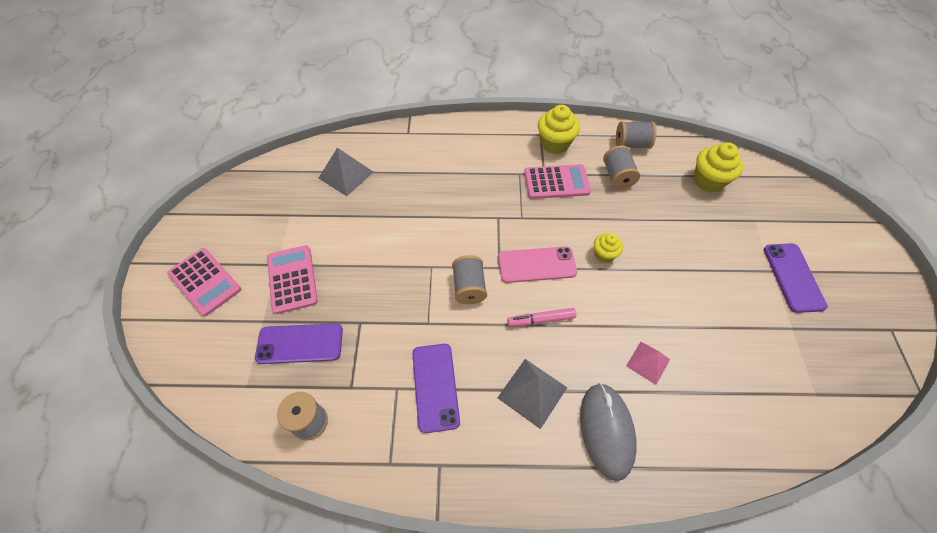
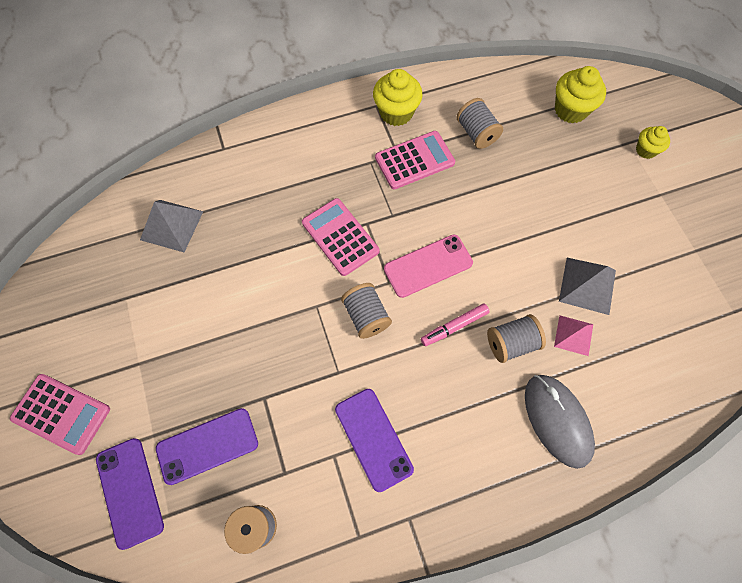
camera: 20 degrees left, 10 degrees up
pink calculator [267,245,318,314] -> pink calculator moved to [302,198,379,276]
grey pyramid [497,359,567,429] -> grey pyramid moved to [559,258,616,315]
yellow cupcake [594,233,623,263] -> yellow cupcake moved to [636,126,670,159]
grey spool [616,121,656,149] -> grey spool moved to [487,314,546,363]
purple phone [764,243,828,313] -> purple phone moved to [96,438,164,550]

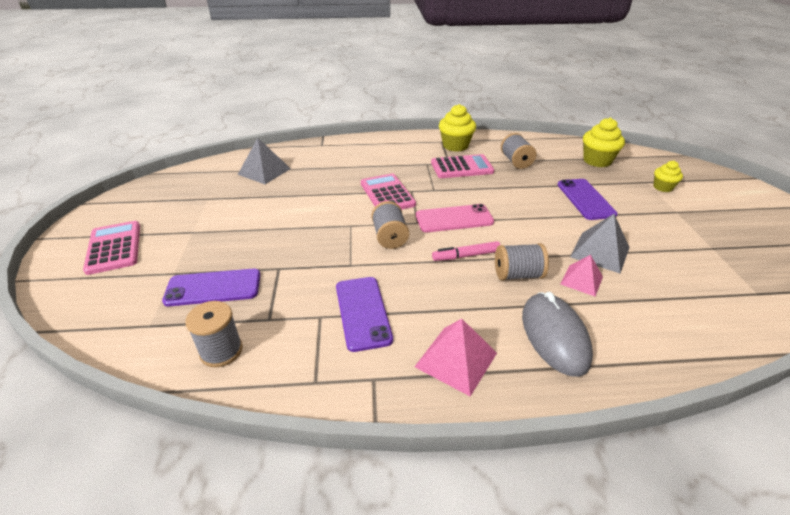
camera: 15 degrees right, 30 degrees down
pink calculator [10,374,110,455] -> pink calculator turned 150 degrees counterclockwise [83,221,140,275]
purple phone [96,438,164,550] -> purple phone moved to [557,179,618,220]
none -> pink pyramid [415,319,497,396]

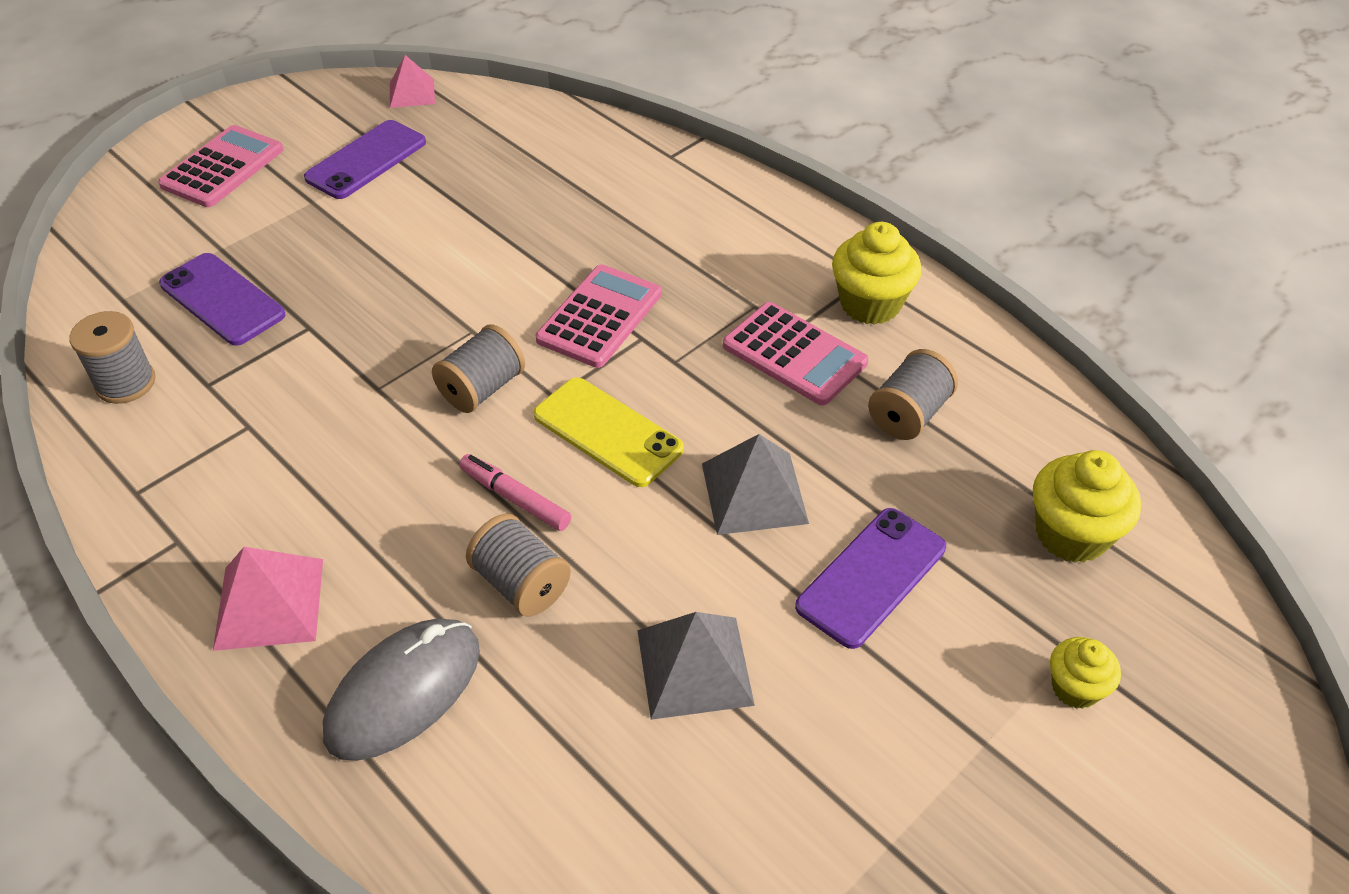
camera: 50 degrees right, 10 degrees up
grey pyramid [238,138,291,184] -> grey pyramid moved to [702,434,809,535]
purple phone [336,277,393,352] -> purple phone moved to [304,120,426,199]
pink phone [416,204,494,232] -> yellow phone [533,378,684,487]
pink pyramid [561,255,603,296] -> pink pyramid moved to [390,55,435,108]

